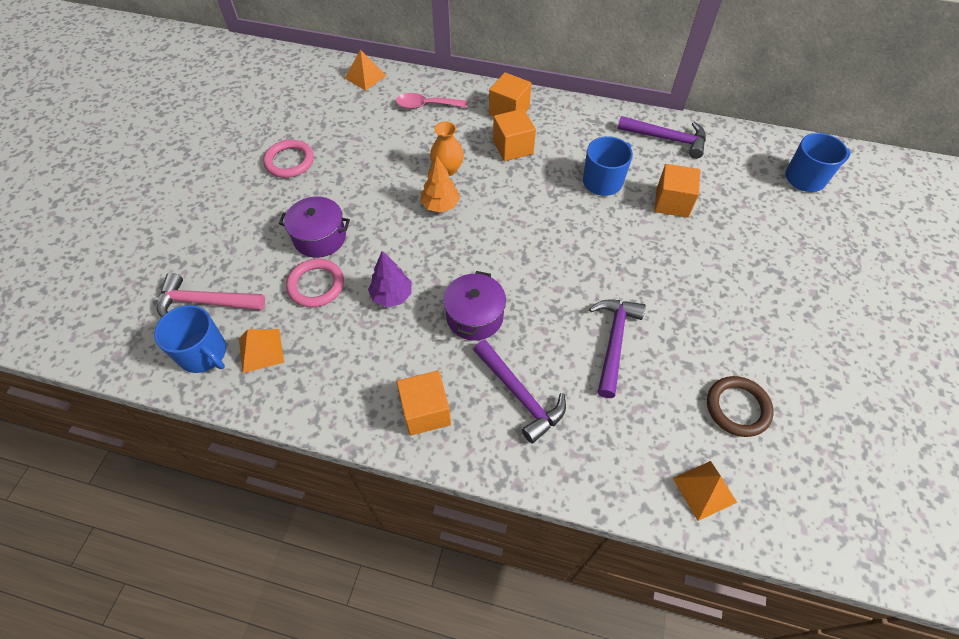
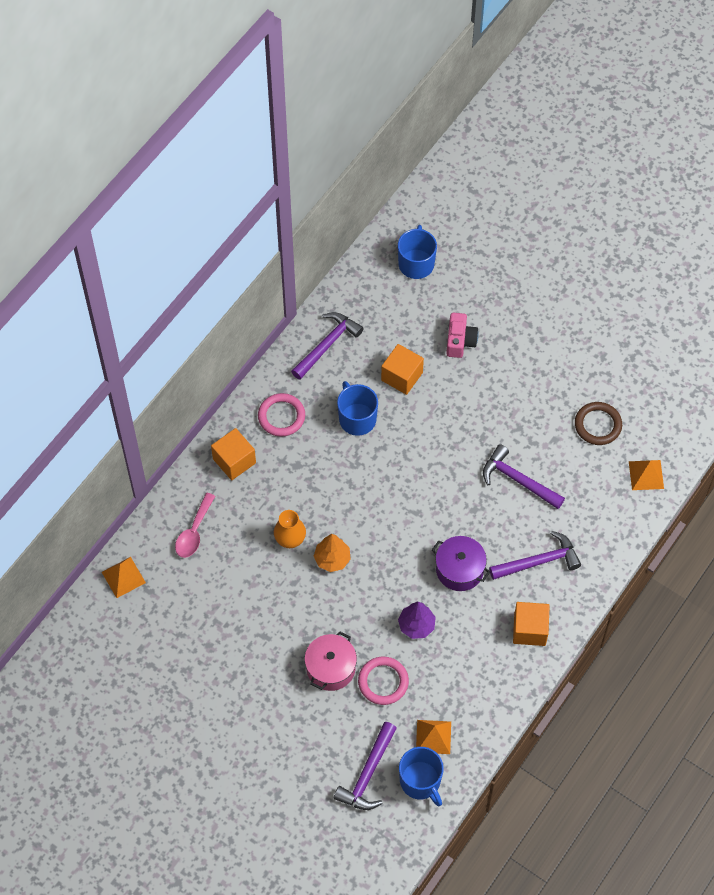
camera: 70 degrees left, 5 degrees up
blue mug [154,305,226,373] -> blue mug turned 90 degrees clockwise [399,747,444,806]
pink hammer [157,273,265,317] -> purple hammer [334,722,397,810]
pink ring [263,140,314,178] -> pink ring moved to [258,393,305,437]
purple pot [279,197,350,258] -> pink pot [305,631,357,691]
orange cube [493,109,536,161] -> none
none -> pink camera [446,313,479,358]

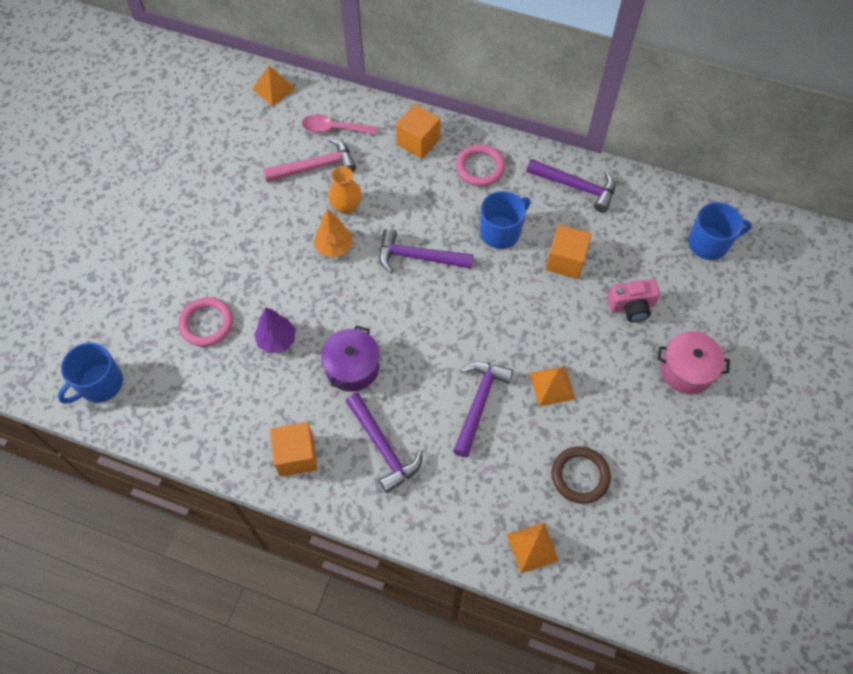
camera: 75 degrees right, 0 degrees up
pink pot [305,631,357,691] -> pink pot moved to [658,331,730,394]
purple hammer [334,722,397,810] -> purple hammer moved to [379,228,473,273]
orange pyramid [416,720,451,754] -> orange pyramid moved to [530,366,575,407]
none -> pink hammer [263,137,356,182]

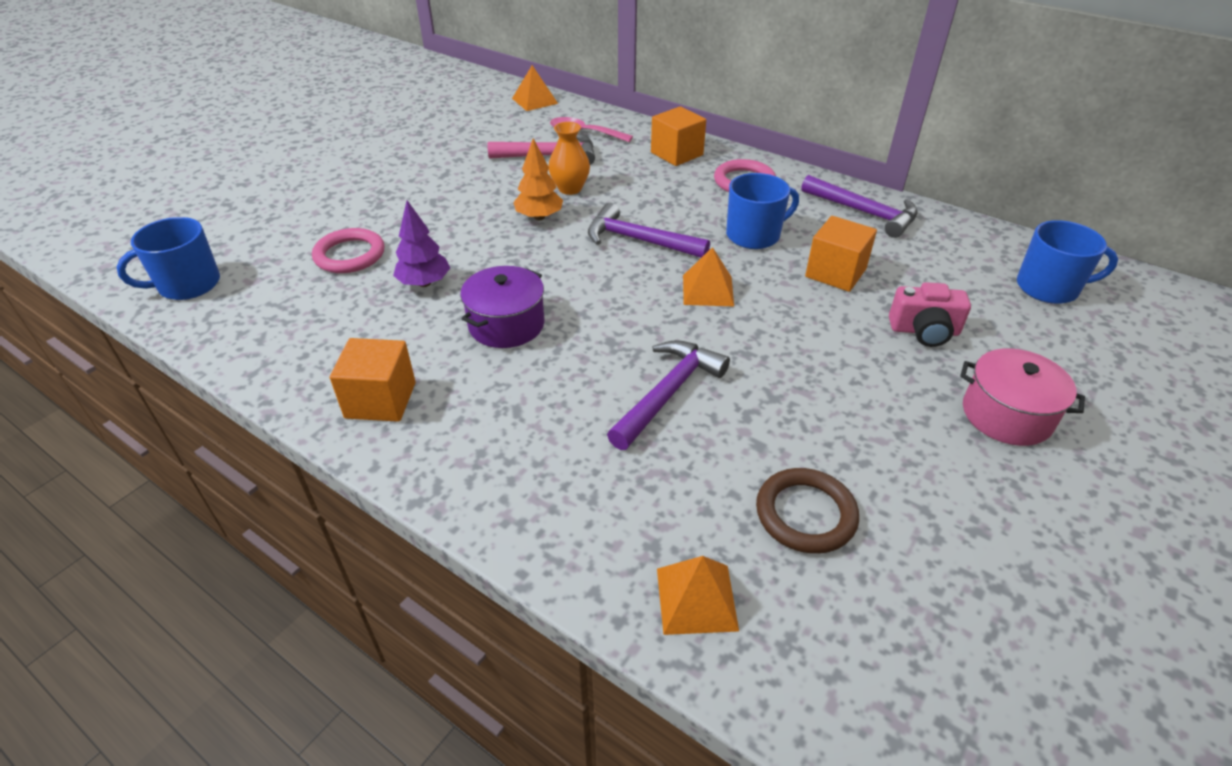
camera: 15 degrees right, 20 degrees down
purple hammer [346,393,423,493] -> none
orange pyramid [530,366,575,407] -> orange pyramid moved to [683,247,734,306]

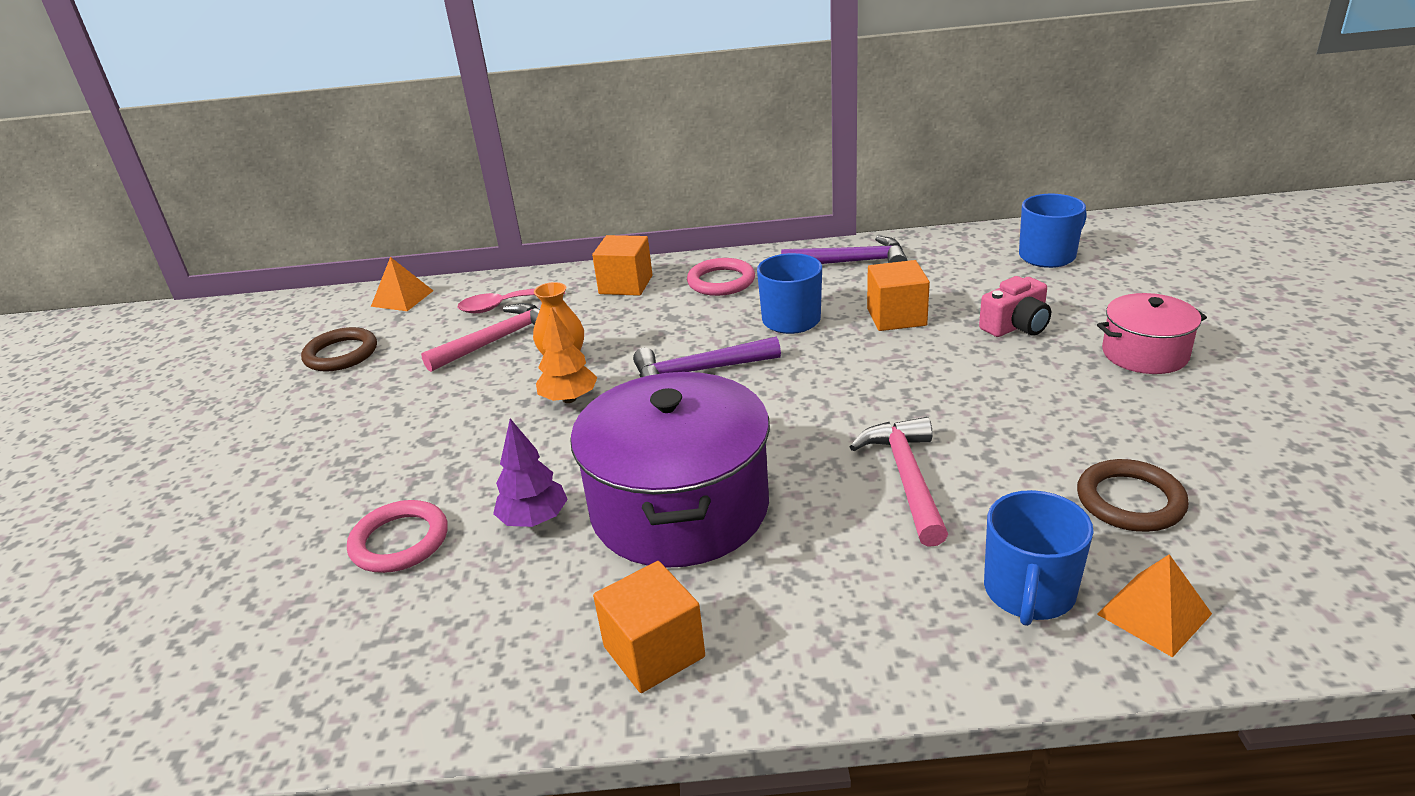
camera: 35 degrees left, 10 degrees down
blue mug [117,217,220,300] -> blue mug moved to [984,490,1094,626]
purple pot [460,266,545,348] -> purple pot [570,372,770,568], size x1.88
purple hammer [607,340,730,450] -> pink hammer [850,417,948,547]
orange pyramid [683,247,734,306] -> none
none -> brown ring [301,327,377,372]

